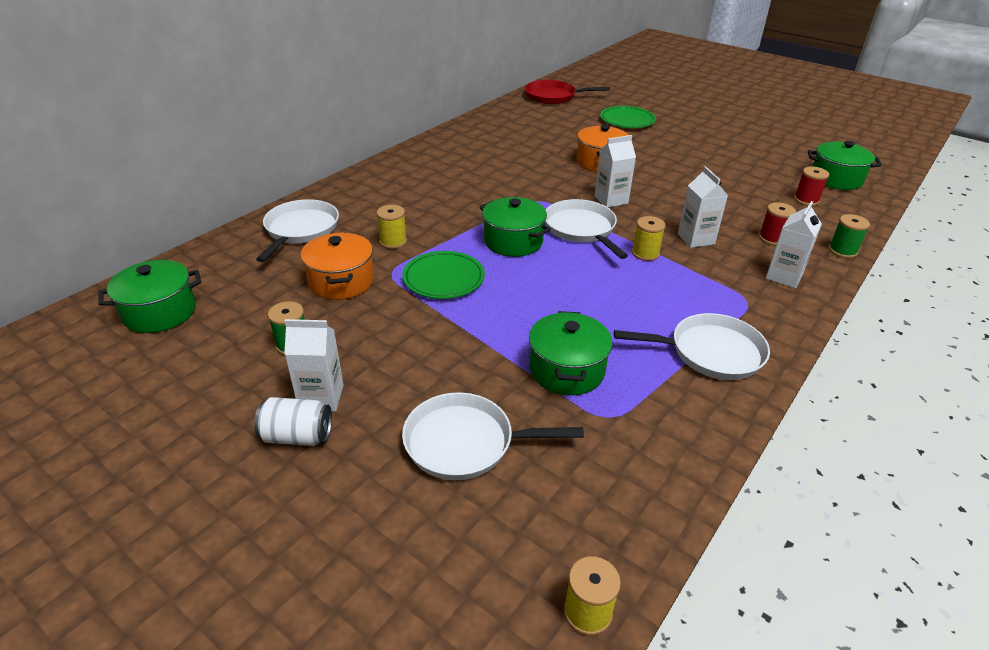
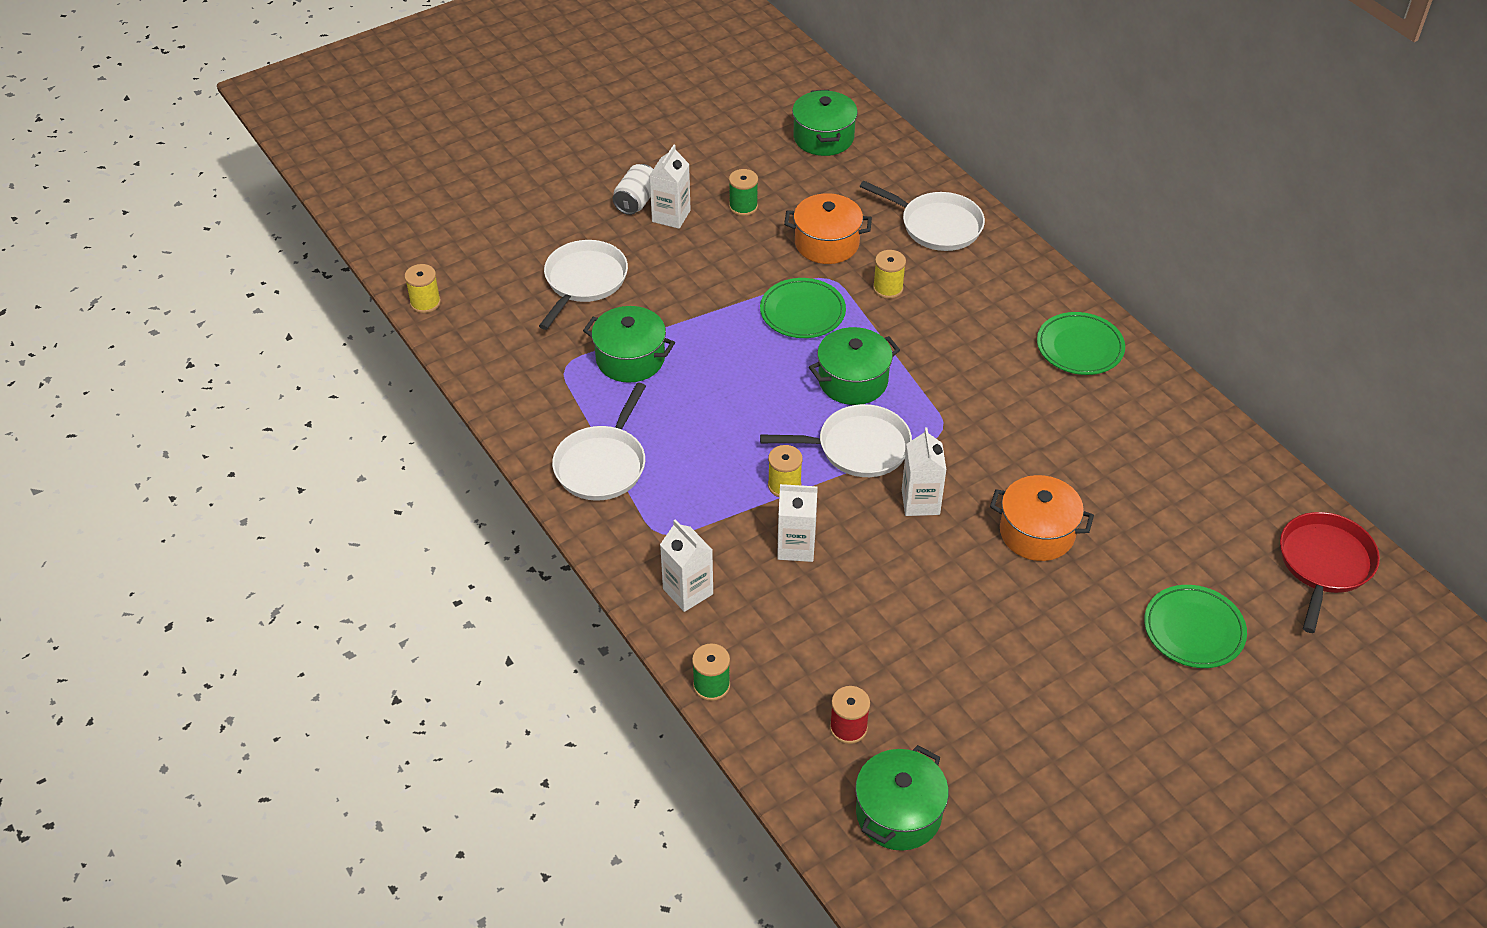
camera: 110 degrees right, 10 degrees up
red spool [759,202,796,246] -> none
none -> green plate [1037,312,1125,375]

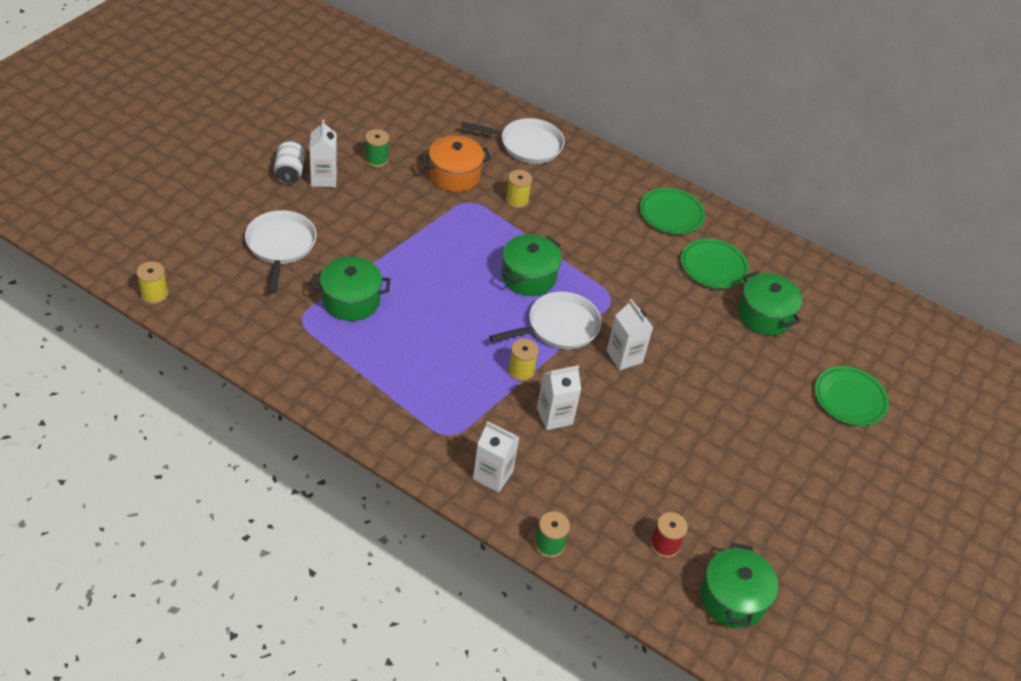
camera: 30 degrees left, 0 degrees up
white pan [552,382,646,501] -> none
green plate [760,278,846,338] -> green plate moved to [681,239,749,289]
green pot [792,90,858,156] -> green pot moved to [738,271,802,336]
orange pot [990,475,1094,561] -> none
red pan [1280,512,1380,633] -> none

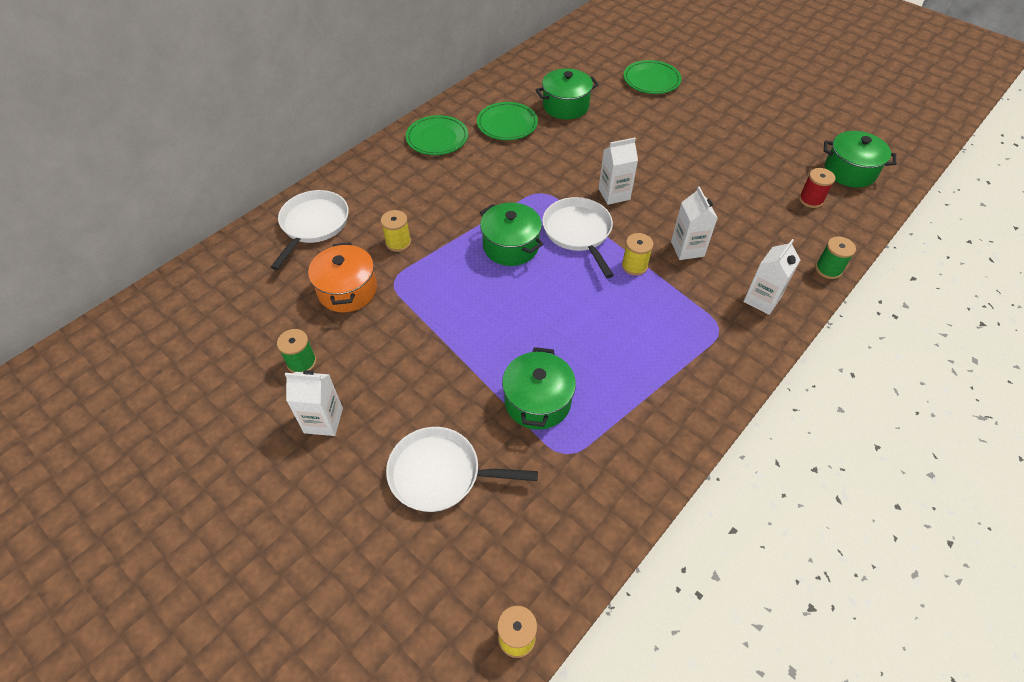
camera: 75 degrees left, 5 degrees up
white can [274,141,305,184] -> none

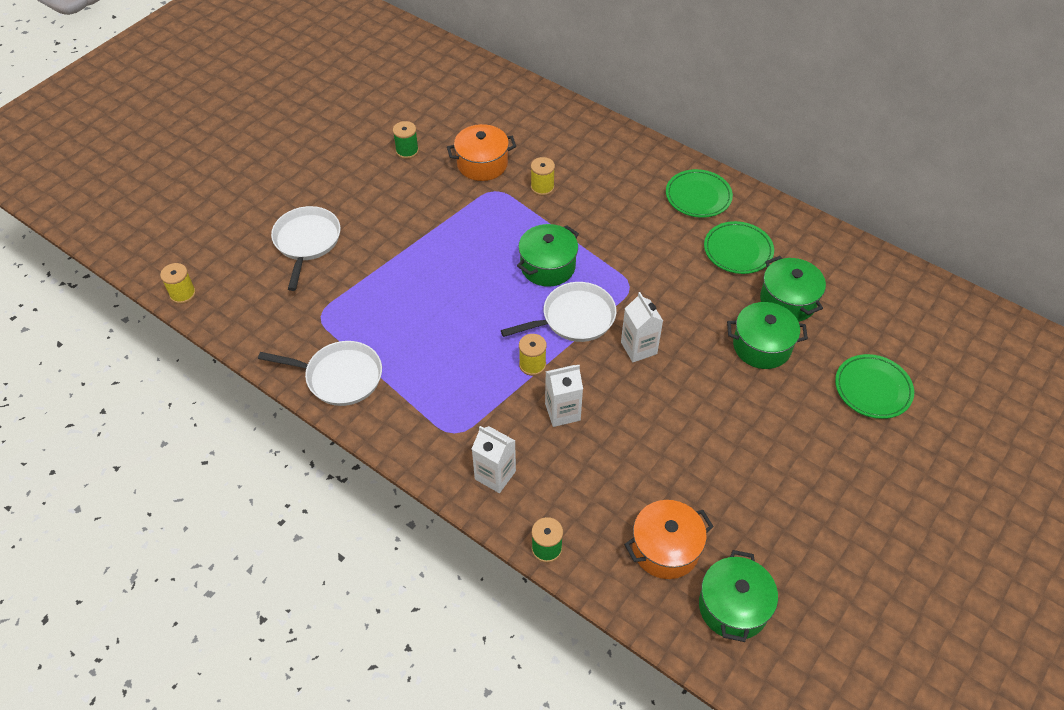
camera: 85 degrees right, 0 degrees up
white pan [270,190,349,270] -> white pan moved to [258,341,382,406]
white carton [285,370,343,436] -> none
green pot [502,347,576,430] -> green pot moved to [727,302,808,369]
red spool [799,168,835,208] -> orange pot [624,500,714,579]

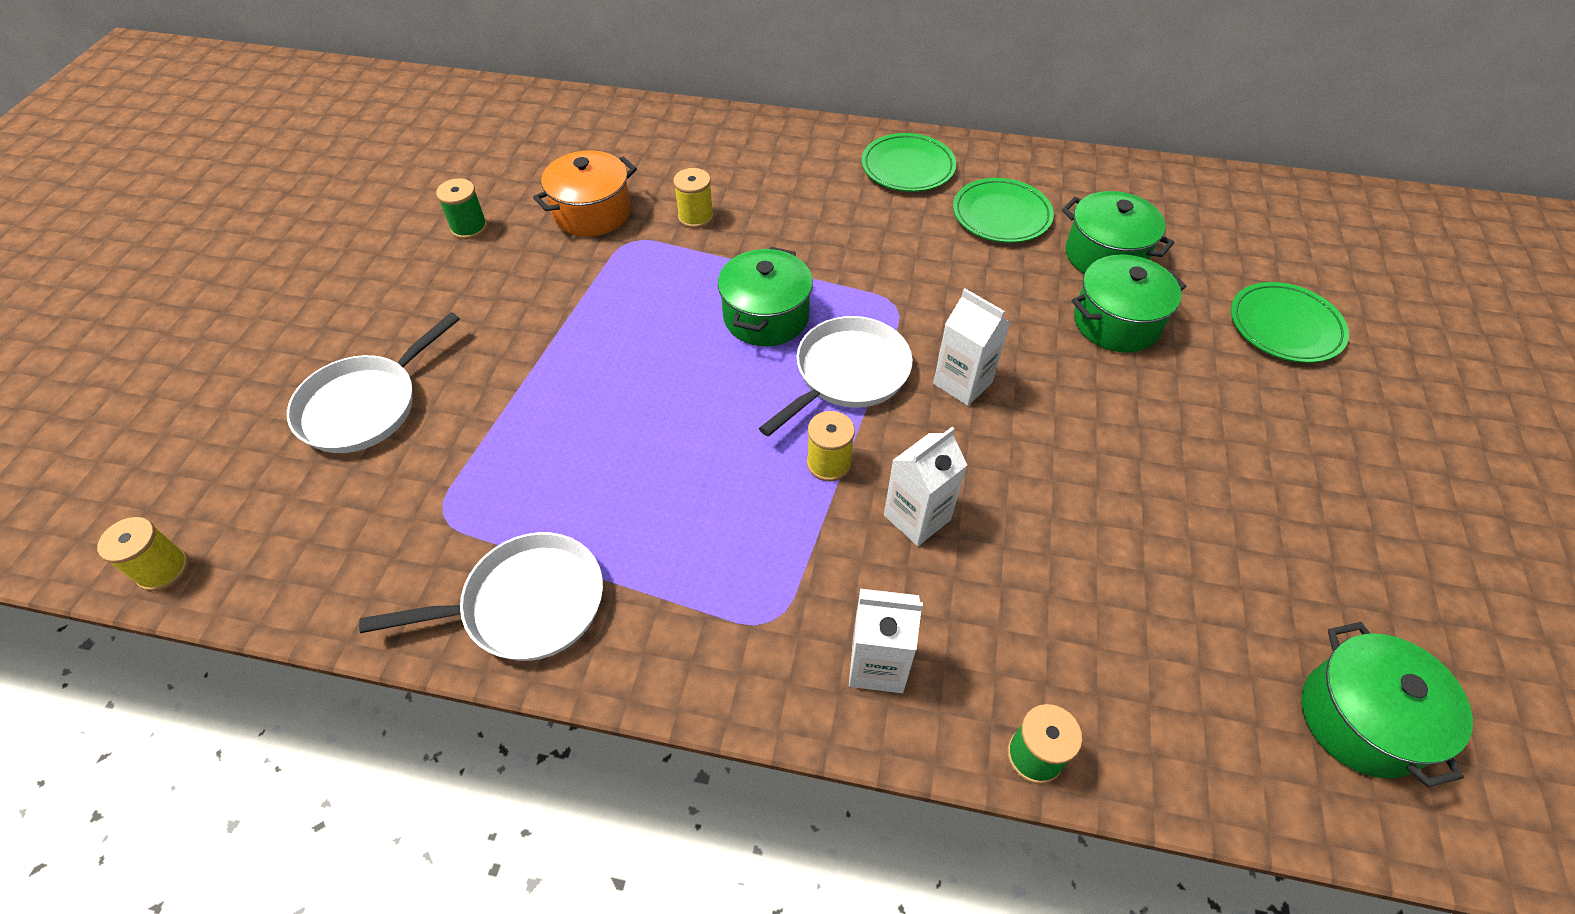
camera: 25 degrees left, 0 degrees up
white pan [271,206,341,291] -> white pan turned 120 degrees counterclockwise [287,312,460,453]
orange pot [624,500,714,579] -> none

